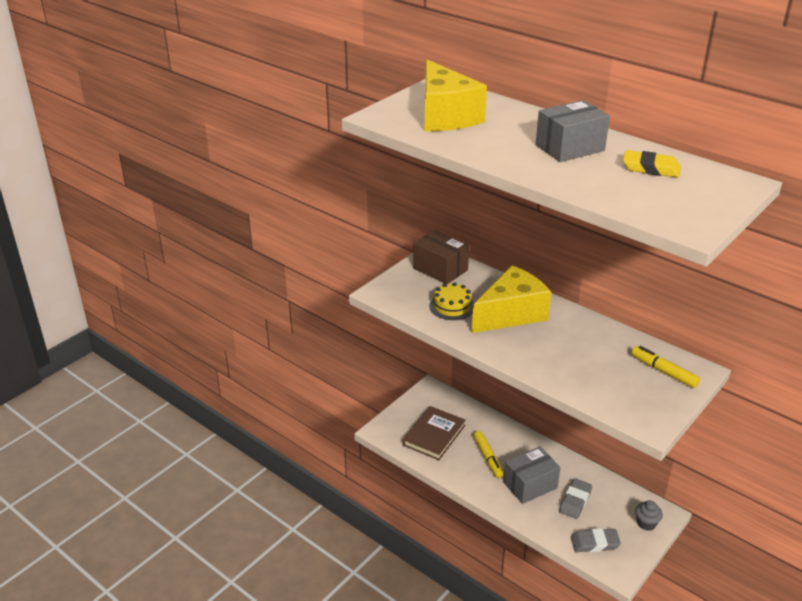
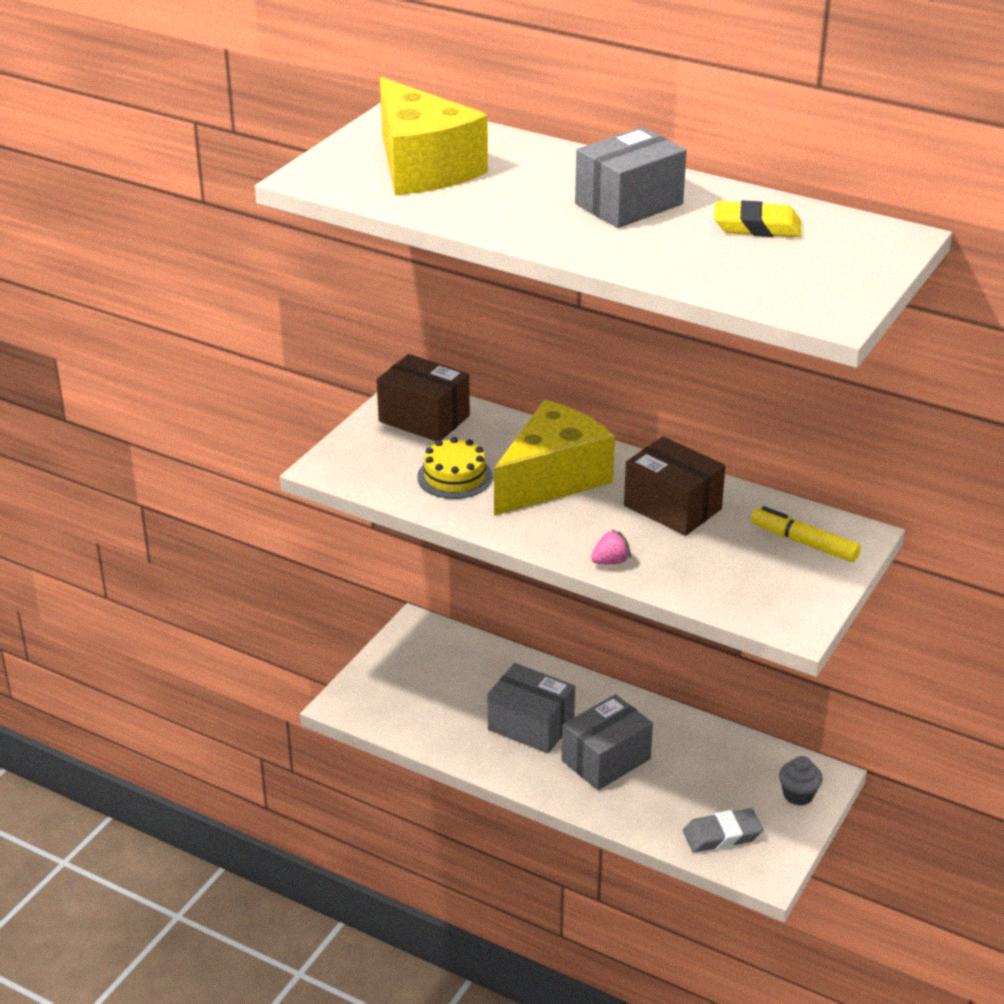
camera: 10 degrees left, 0 degrees up
brown book [403,406,466,460] -> none
yellow marker [473,431,504,478] -> grey box [488,663,575,753]
grey eraser [559,479,592,519] -> none
none -> pink strawberry [591,530,631,564]
none -> brown box [624,436,726,536]

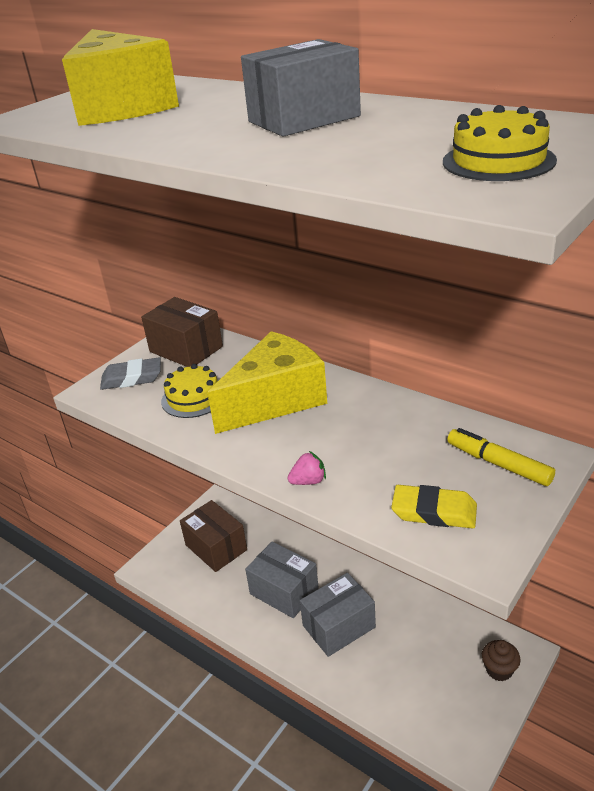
camera: 10 degrees right, 0 degrees up
brown box [624,436,726,536] -> brown box moved to [180,500,247,572]
grey eraser [683,808,763,852] -> grey eraser moved to [100,358,161,390]
yellow eraser [714,200,801,237] -> yellow eraser moved to [391,485,477,529]
grey cupcake [779,756,823,806] -> brown cupcake [482,640,521,681]
none -> yellow cake [443,105,557,181]

